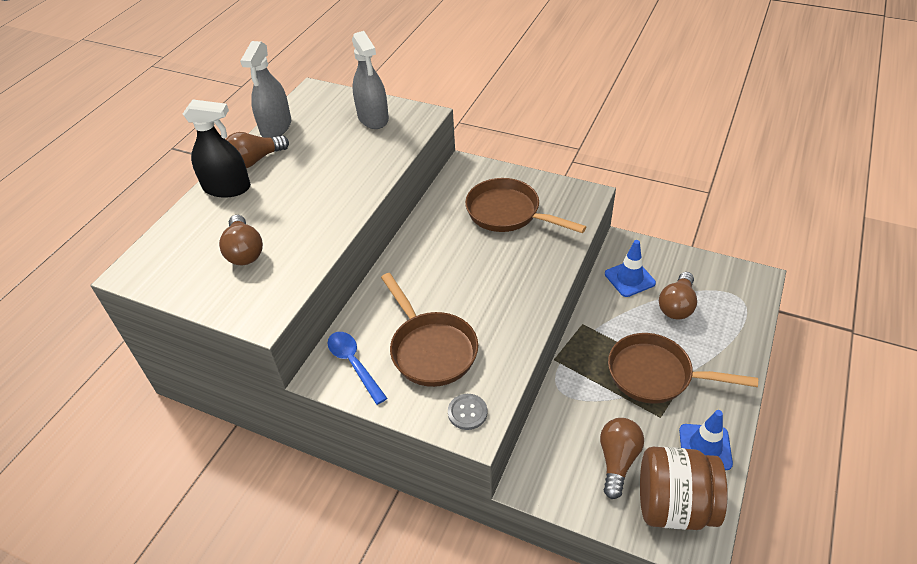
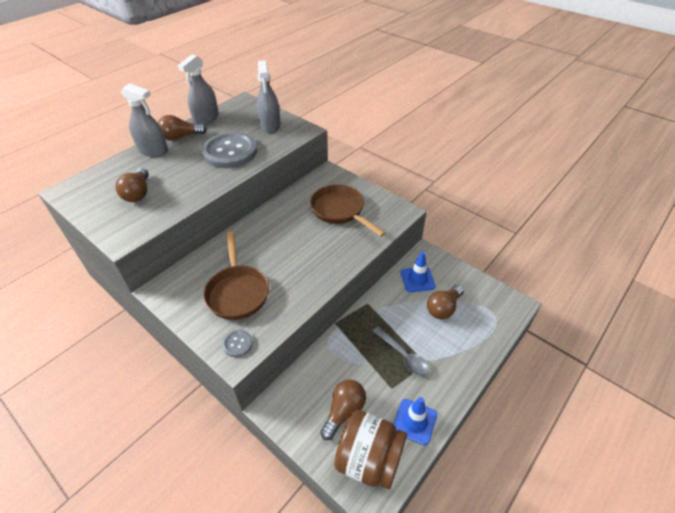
camera: 15 degrees right, 0 degrees up
black spray bottle [183,100,251,198] -> grey spray bottle [121,83,168,157]
blue spoon [328,332,387,405] -> none
brown pan [608,333,758,404] -> grey spoon [373,327,429,376]
none -> grey button [202,132,257,168]

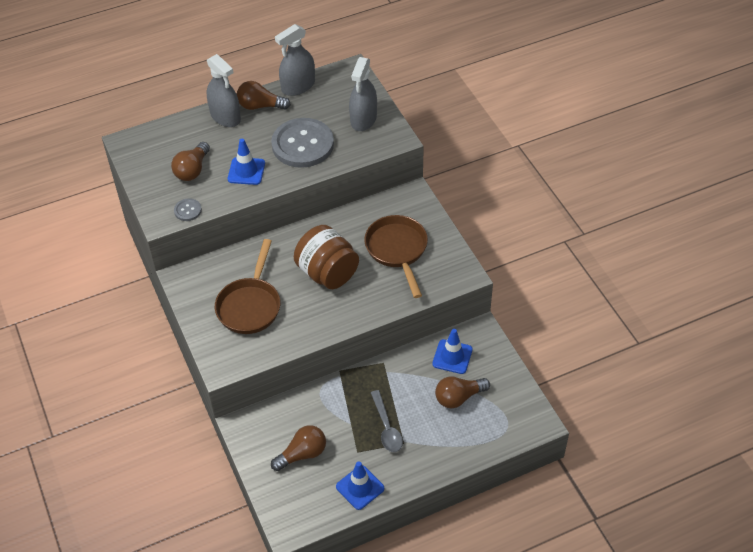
camera: 25 degrees right, 5 degrees up
grey button [222,330,253,357] -> grey button moved to [174,198,202,221]
brown jar [334,410,407,489] -> brown jar moved to [294,225,359,289]
none -> blue traffic cone [228,139,265,185]

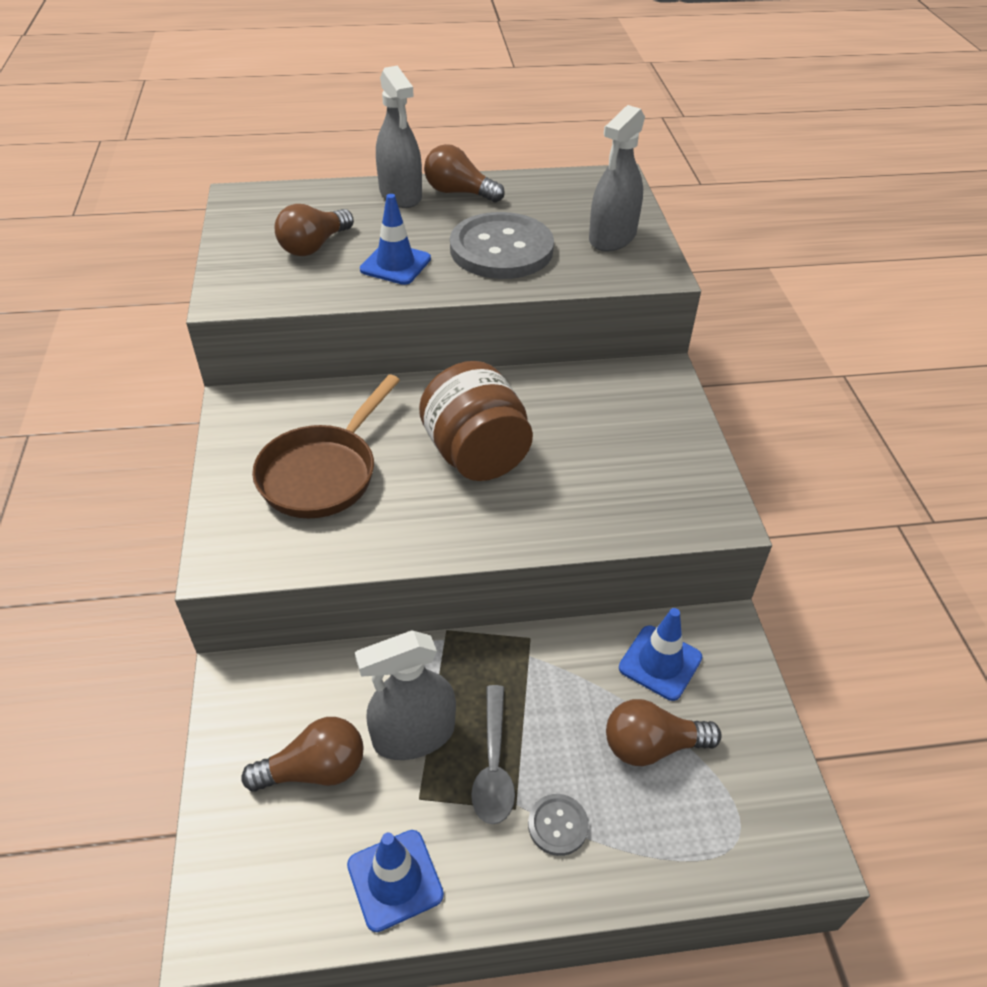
camera: 15 degrees right, 5 degrees down
grey button [174,198,202,221] -> grey button moved to [528,794,589,856]
grey spray bottle [275,24,315,96] -> grey spray bottle moved to [355,630,456,760]
brown pan [364,215,428,298] -> none

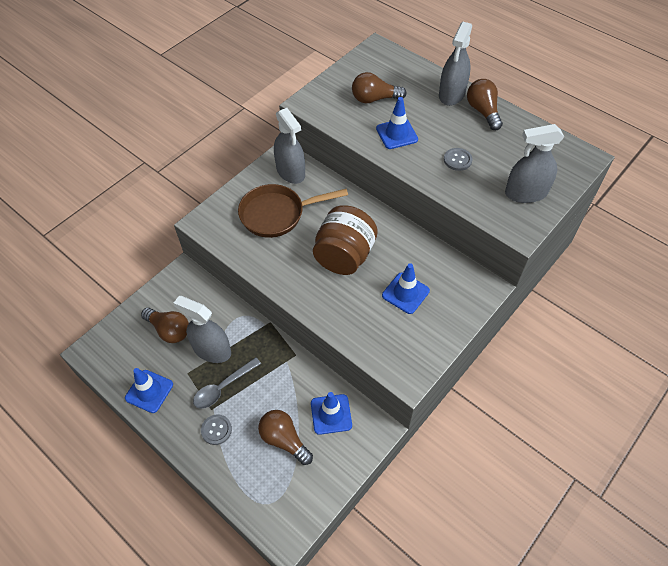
camera: 50 degrees right, 10 degrees up
grey button [450,212,554,279] -> grey button [444,148,472,171], size x0.42
none -> grey spray bottle [274,108,305,184]
none -> blue traffic cone [382,263,430,314]

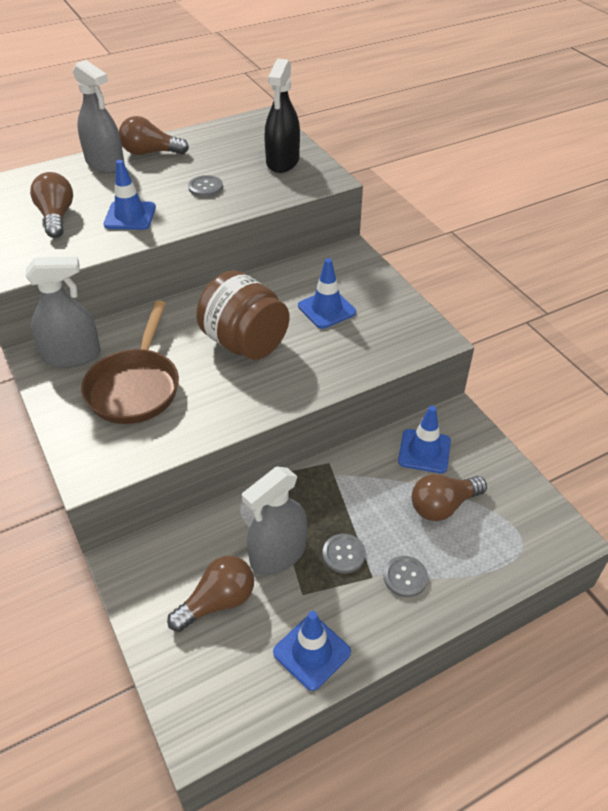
camera: 70 degrees left, 10 degrees down
grey spoon [193,357,261,409] -> grey button [323,534,366,573]
brown light bulb [352,72,407,103] -> brown light bulb turned 150 degrees clockwise [30,172,73,238]
grey spray bottle [505,124,564,203] -> black spray bottle [264,59,300,173]

